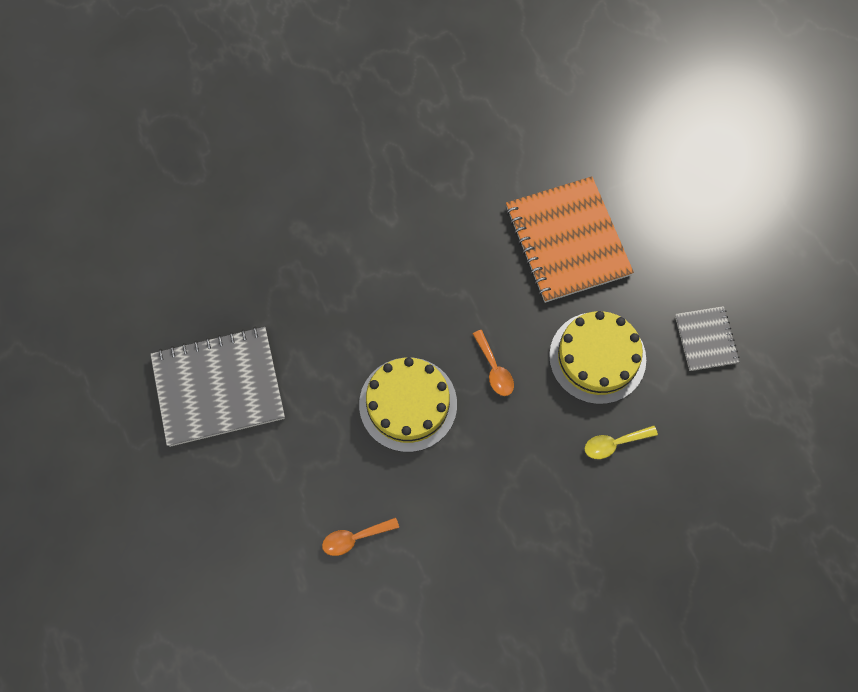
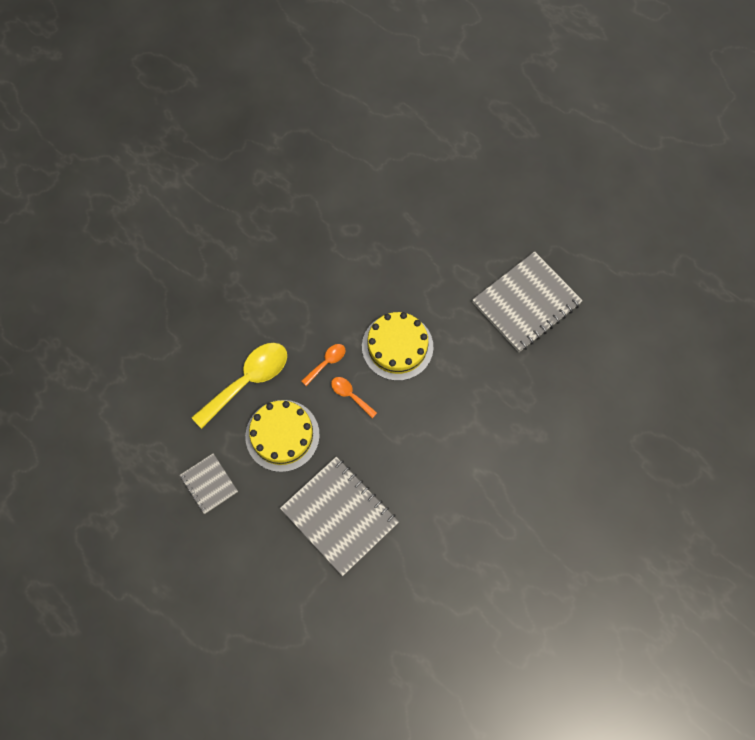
camera: 155 degrees right, 0 degrees up
orange spoon [322,518,399,556] -> orange spoon moved to [301,344,346,386]
orange notebook [506,176,634,303] -> grey notebook [280,457,399,576]
yellow spoon [585,426,658,459] -> yellow spoon [191,343,287,429], size x2.05

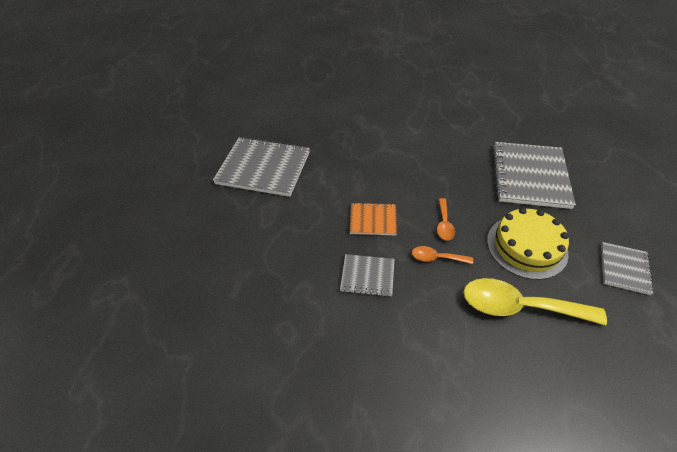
camera: 125 degrees left, 20 degrees down
yellow cake [362,312,433,381] -> orange notebook [350,202,397,235]
none -> grey notebook [340,254,395,297]

